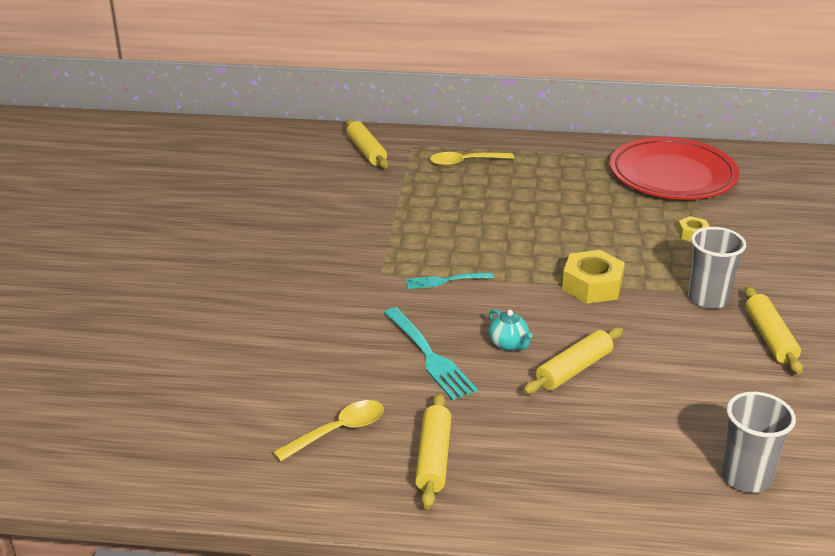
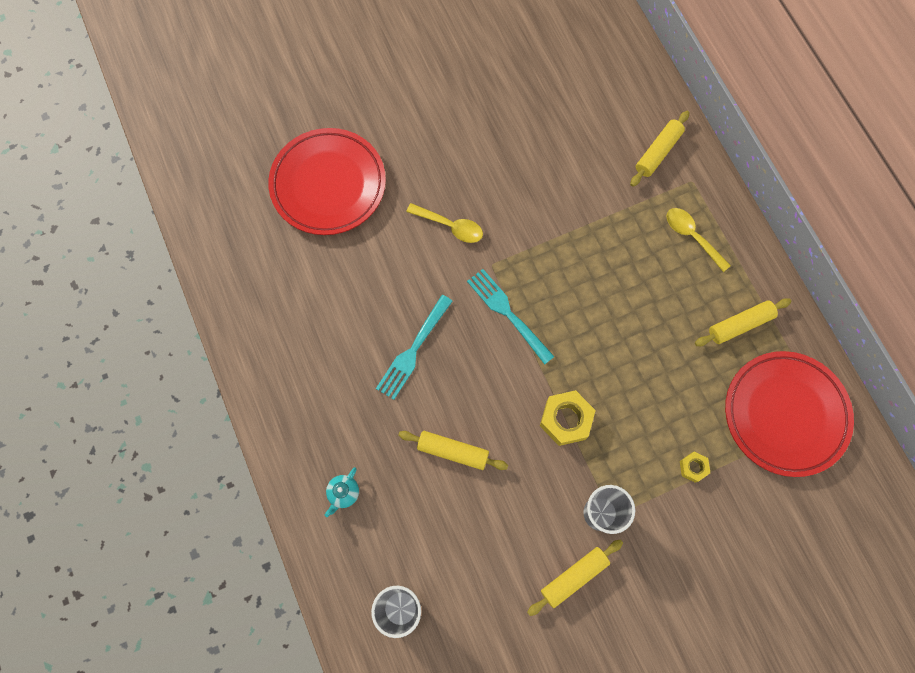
camera: 60 degrees right, 40 degrees up
yellow spoon [273,400,384,462] -> yellow spoon moved to [406,203,483,243]
turquoise fork [406,272,494,289] -> turquoise fork [467,269,555,365], size x1.60
yellow rolling pin [415,393,451,509] -> yellow rolling pin moved to [695,298,791,346]
turquoise teapot [489,309,533,351] -> turquoise teapot moved to [325,467,359,517]
none -> red plate [268,128,386,235]

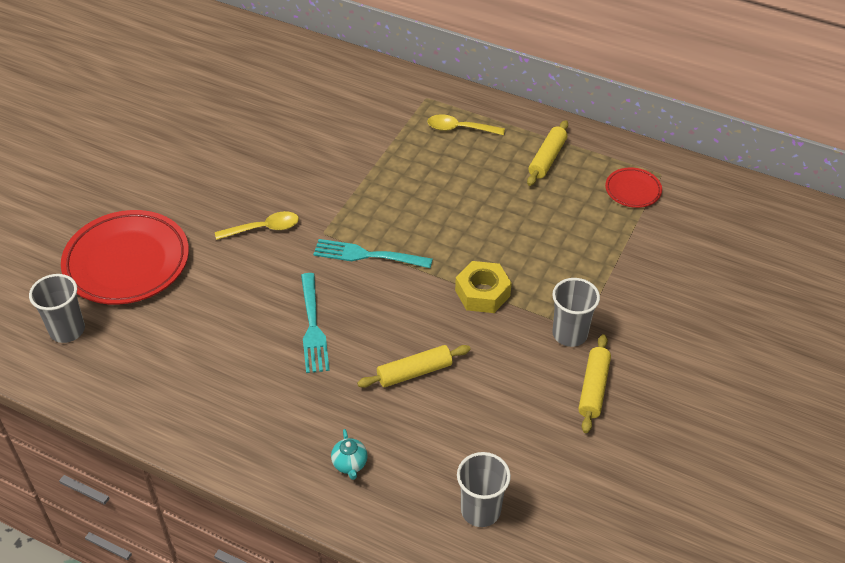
camera: 40 degrees left, 25 degrees down
yellow rolling pin [630,111,689,187] -> none
yellow nut [680,452,710,483] -> none
red plate [725,351,854,477] -> red plate [605,167,662,208], size x0.48
none -> grey cup [29,274,85,343]

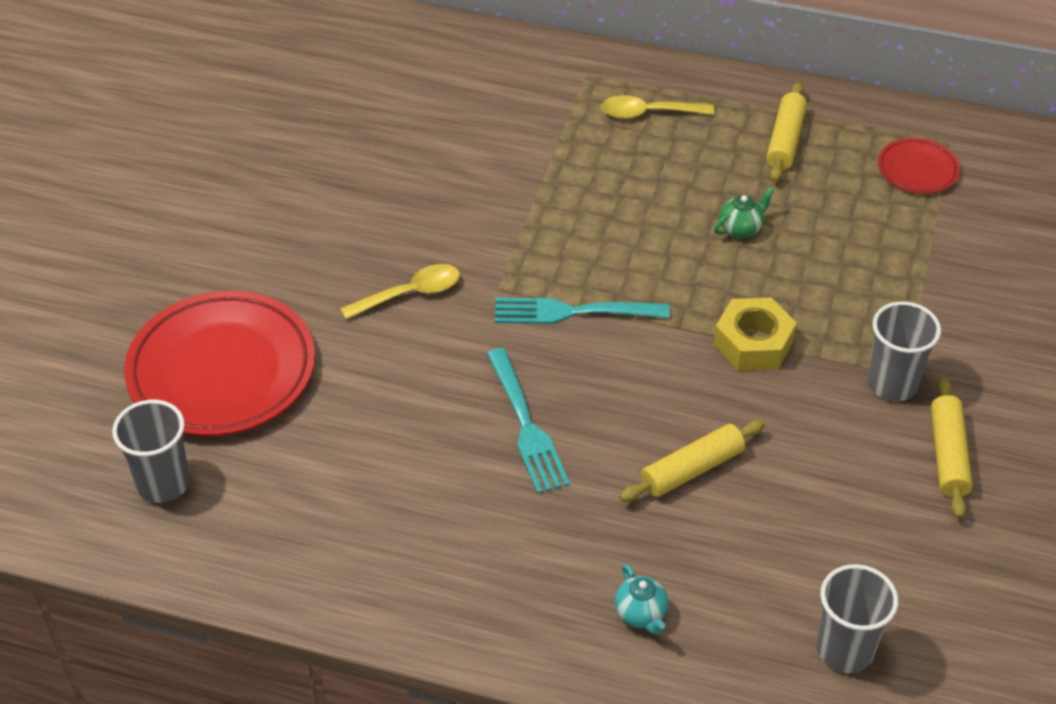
camera: 10 degrees left, 0 degrees up
none -> green teapot [714,187,774,238]

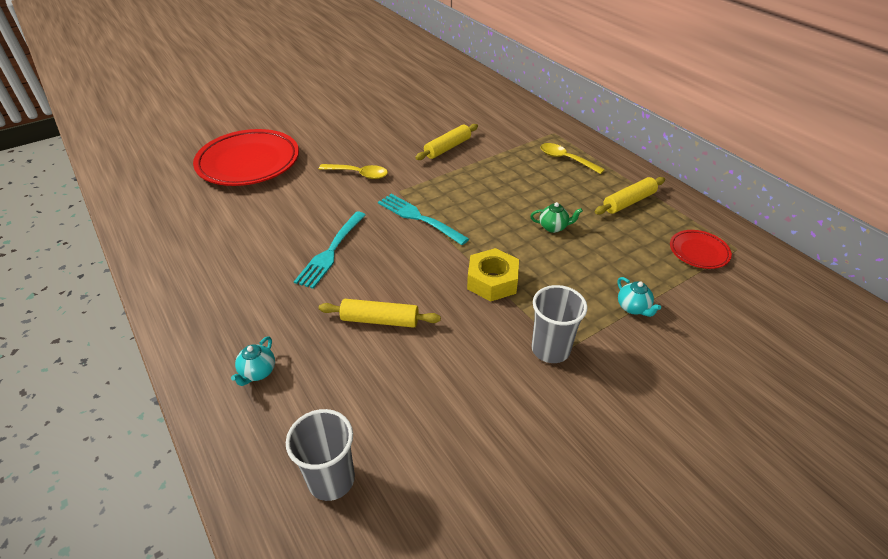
camera: 40 degrees right, 5 degrees down
grey cup [112,400,190,503] -> none
yellow rolling pin [931,377,973,519] -> yellow rolling pin moved to [415,124,478,160]
none -> turquoise teapot [617,277,661,317]

